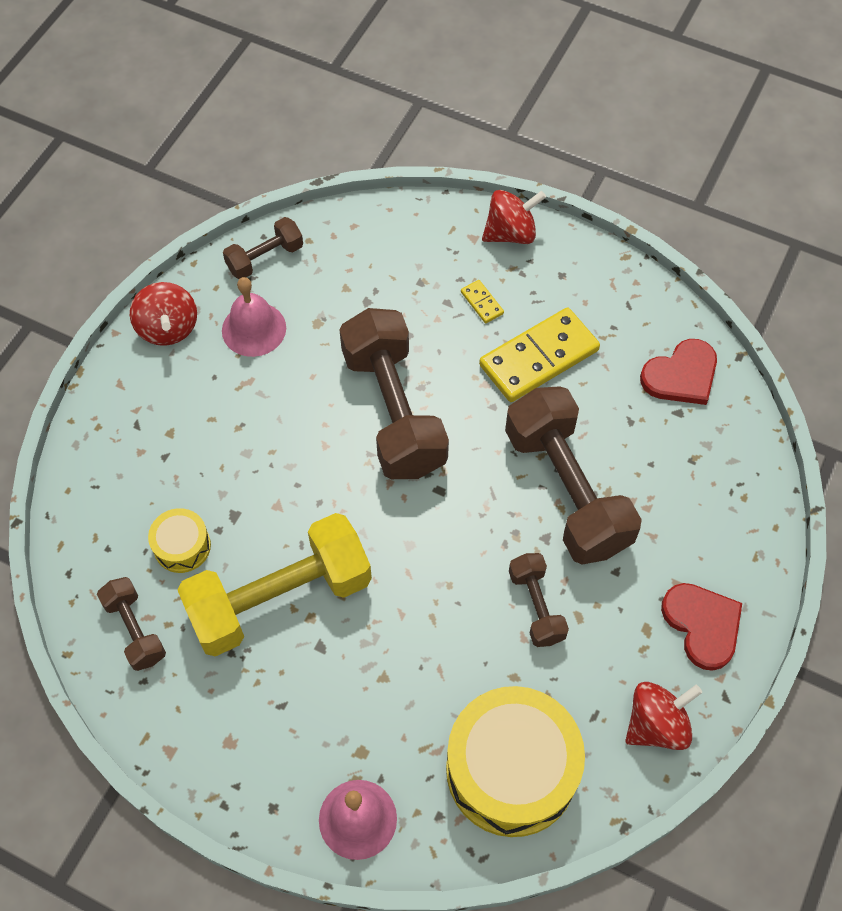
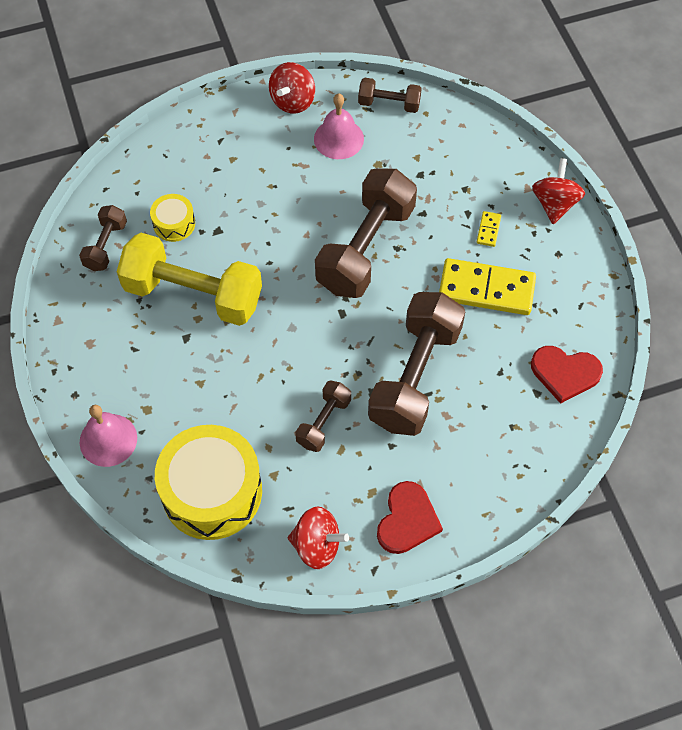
camera: 45 degrees right, 0 degrees up
red spinning top [482,190,546,244] -> red spinning top turned 105 degrees counterclockwise [532,158,585,224]

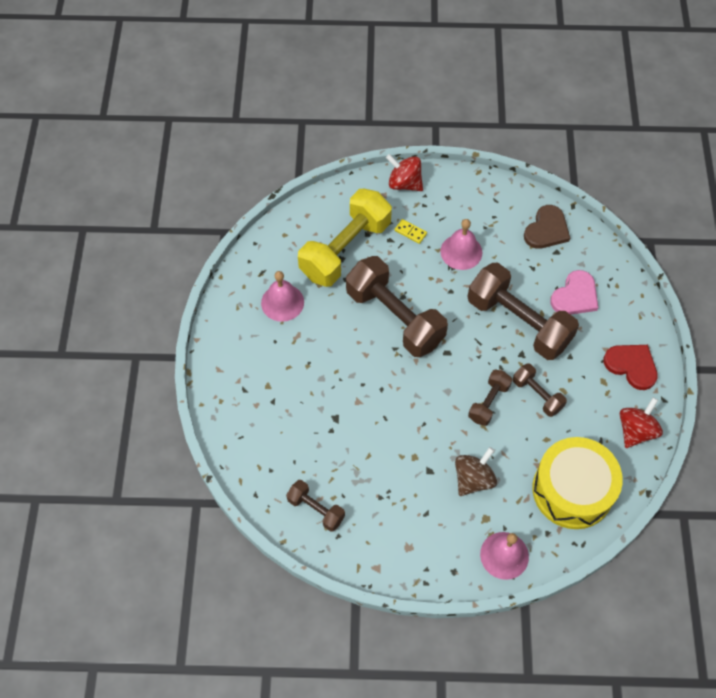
camera: 70 degrees left, 0 degrees up
yellow dumbbell [117,233,262,326] -> yellow dumbbell moved to [298,189,392,287]
yellow drum [150,194,195,242] -> none
red spinning top [269,62,315,114] -> none
brown dumbbell [358,78,422,113] -> brown dumbbell moved to [468,369,512,426]
yellow domino [439,258,536,315] -> pink bell [440,219,483,270]
red heart [531,346,603,404] -> brown heart [524,205,570,249]
none -> brown spinning top [455,447,497,496]
none -> pink heart [550,270,598,315]

